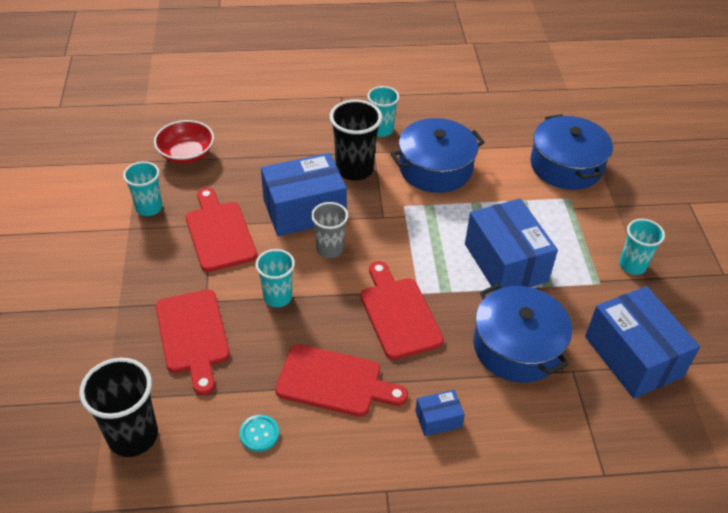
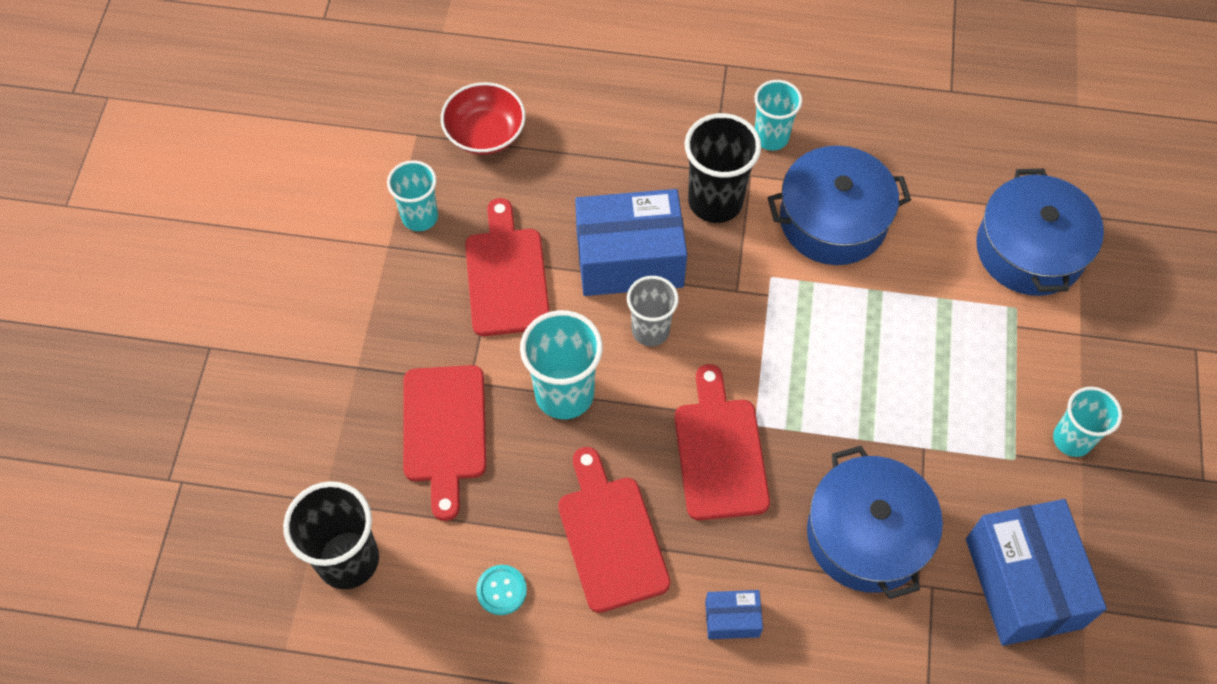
camera: 15 degrees right, 15 degrees up
turquoise cup [255,249,295,307] -> turquoise cup [520,310,603,419], size x1.52
red cutting board [275,344,408,417] -> red cutting board turned 135 degrees counterclockwise [558,447,670,613]
blue box [465,198,558,291] -> none

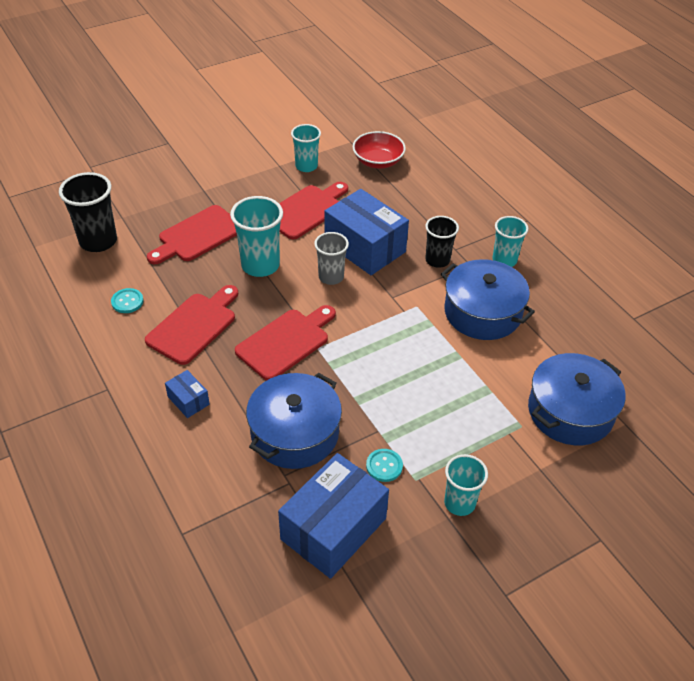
camera: 50 degrees right, 15 degrees down
black cup [685,113,761,223] -> black cup [425,216,459,268], size x0.66
none -> turquoise button [366,449,403,482]

